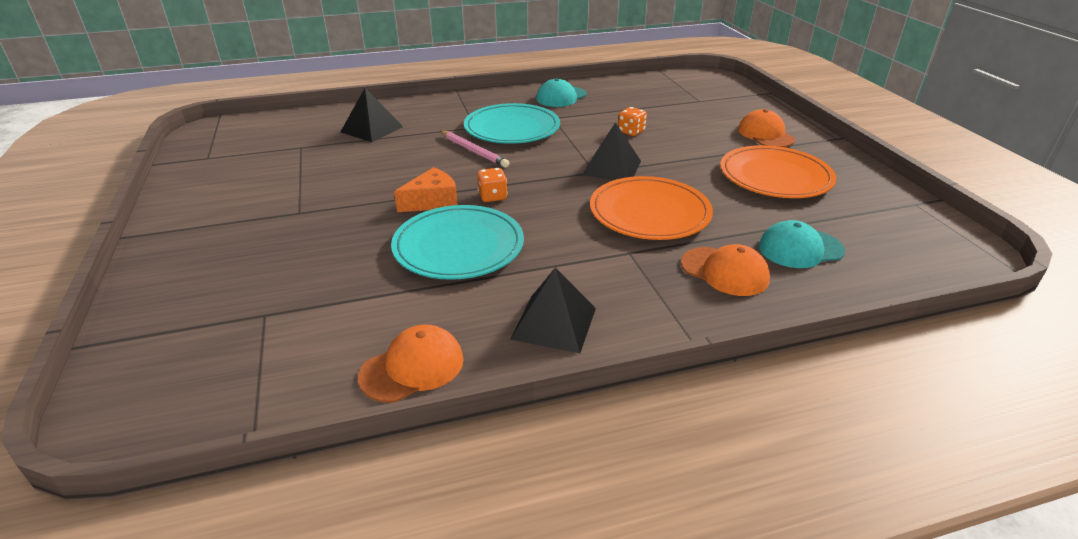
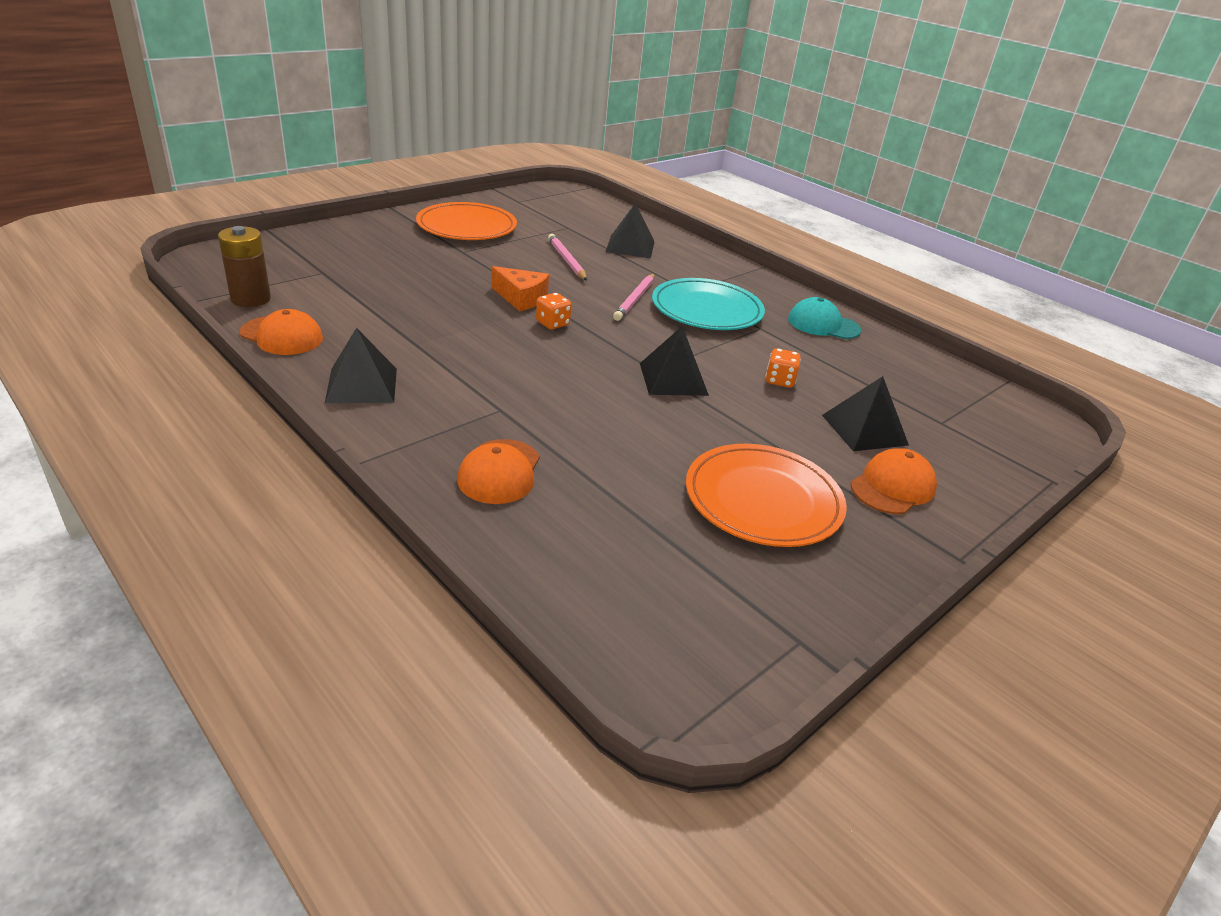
camera: 60 degrees right, 0 degrees up
turquoise plate [391,205,524,280] -> none
orange plate [590,176,713,240] -> orange plate moved to [416,202,517,240]
turquoise cap [759,220,845,268] -> none
none -> brown battery [218,226,271,307]
none -> pink pencil [548,234,587,280]
none -> black pyramid [822,376,909,451]

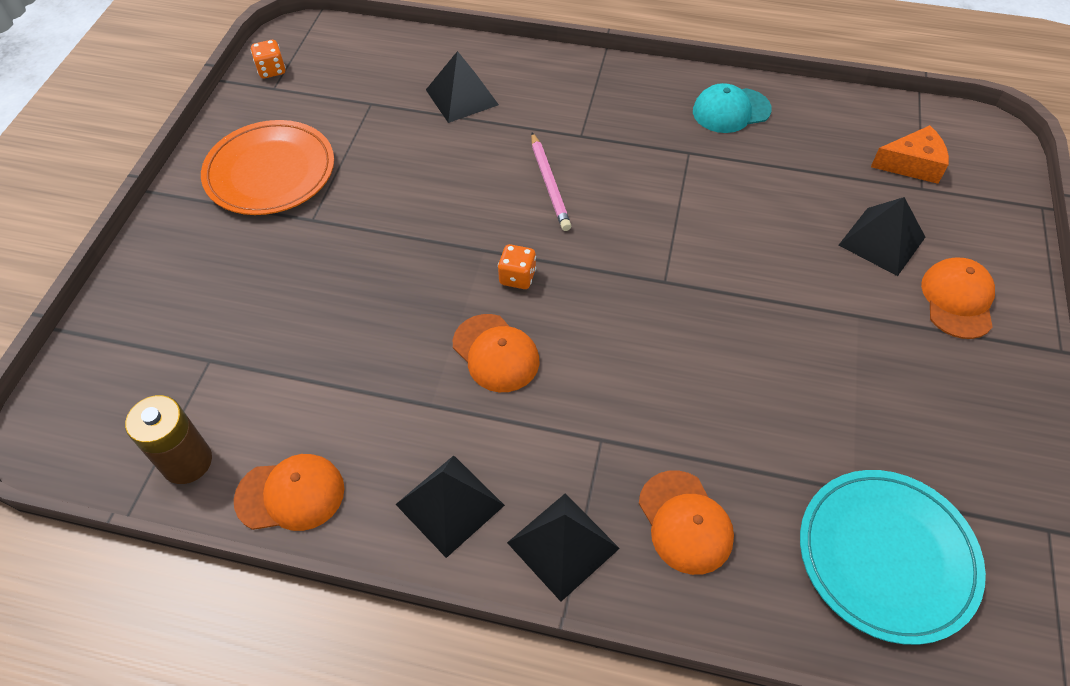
camera: 30 degrees left, 20 degrees up
orange cheese [492,266,549,311] -> orange cheese moved to [871,125,949,184]
pink pencil [548,234,587,280] -> none
black pyramid [640,326,709,396] -> black pyramid moved to [507,493,620,602]
turquoise plate [652,278,765,330] -> turquoise plate moved to [800,470,986,645]
orange plate [686,444,847,547] -> none
orange dice [765,348,801,388] -> orange dice moved to [251,40,286,78]
none -> orange cap [453,314,539,392]

